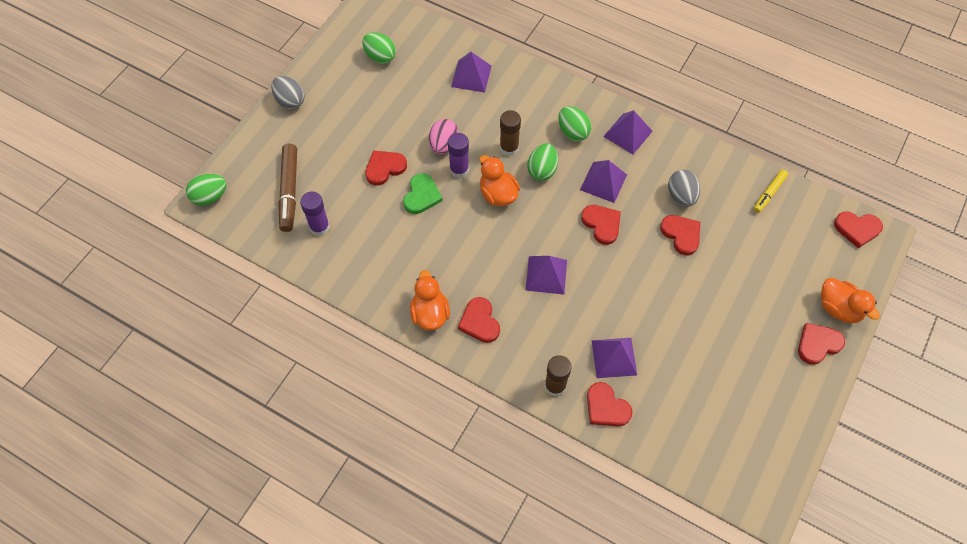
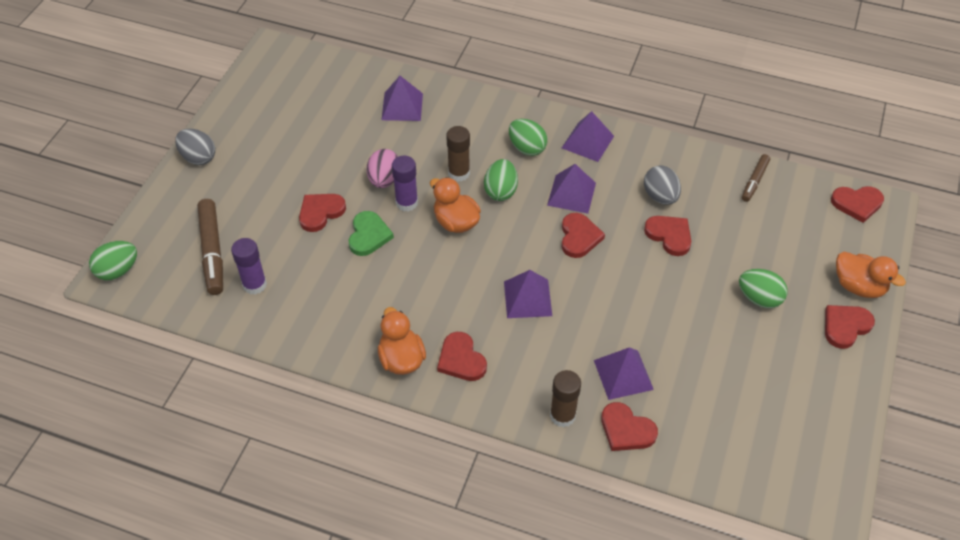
camera: 10 degrees left, 10 degrees down
green egg [362,32,396,64] -> green egg moved to [739,269,787,308]
red heart [581,205,621,245] -> red heart turned 45 degrees clockwise [562,213,605,258]
yellow marker [754,170,788,213] -> brown marker [742,154,770,202]

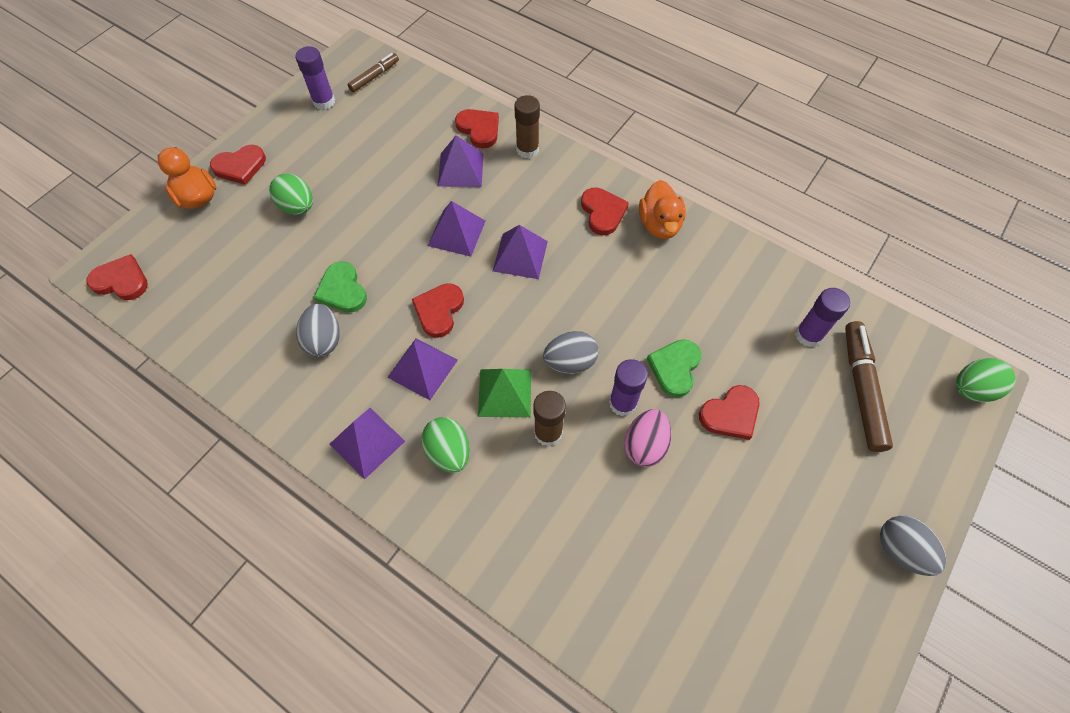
camera: 165 degrees left, 10 degrees up
purple pyramid [382,76,423,121] -> purple pyramid moved to [428,201,485,257]
orange duck [430,177,481,233] -> grey egg [543,331,599,374]
green egg [484,159,518,201] -> green pyramid [478,369,531,417]
red heart [644,216,691,256] -> green heart [314,261,367,313]
brown marker [742,154,770,202] -> brown marker moved to [348,53,399,92]
none -> purple glue stick [296,46,335,110]

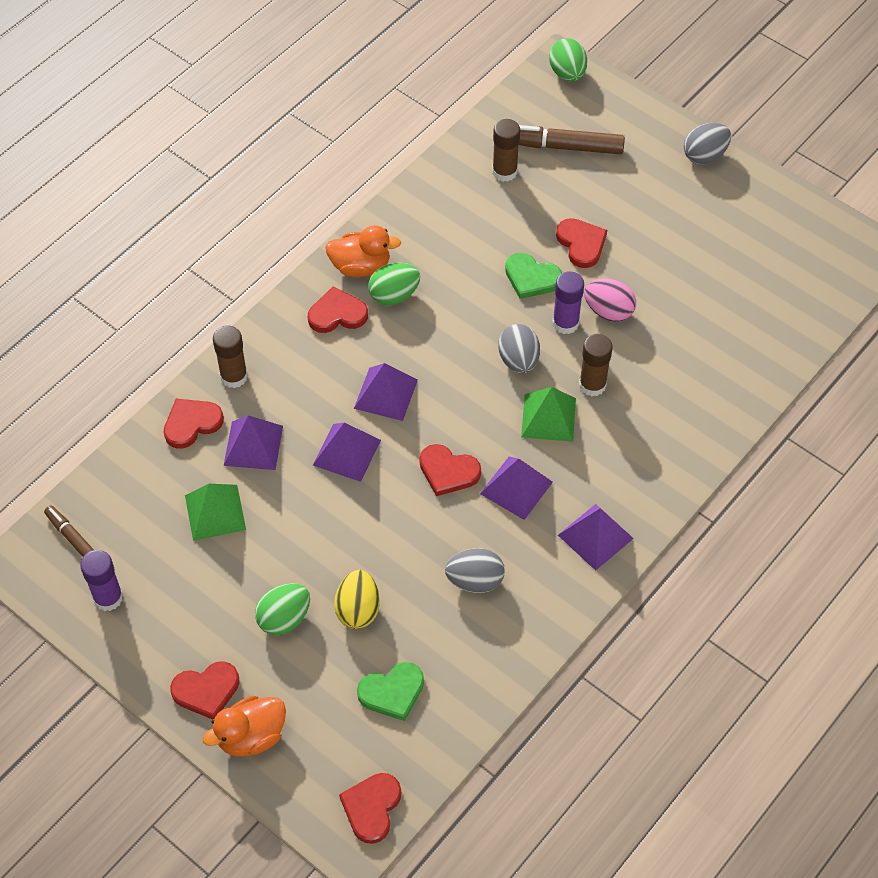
camera: 85 degrees left, 5 degrees down
red heart [210,145,266,185] -> red heart turned 90 degrees clockwise [170,661,239,720]
green heart [314,261,367,313] -> green heart moved to [357,662,424,721]
green egg [421,417,470,473] -> green egg moved to [368,263,420,305]
purple glue stick [795,288,850,347] -> brown glue stick [492,119,520,182]
none -> green pyramid [185,484,246,541]
none -> yellow egg [334,570,380,629]

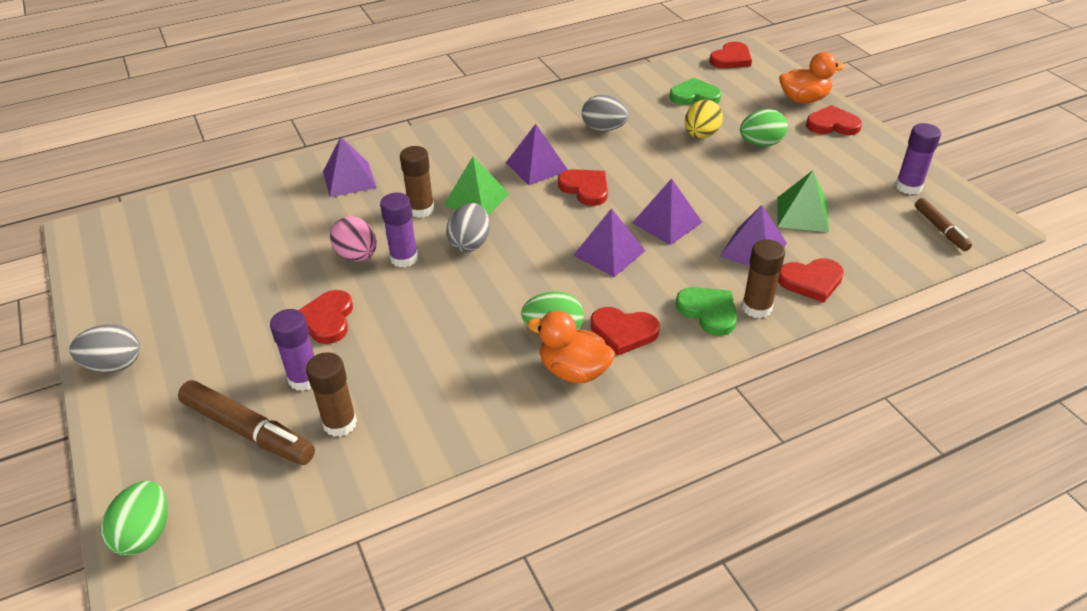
camera: 155 degrees left, 15 degrees down
green heart [505,253,562,299] -> green heart moved to [675,287,737,336]
purple pyramid [558,504,634,571] -> purple pyramid moved to [323,137,377,197]
none -> purple glue stick [270,309,314,391]

